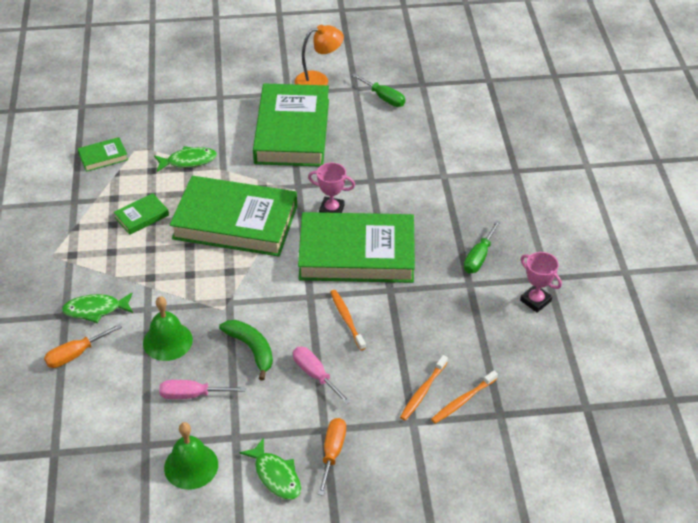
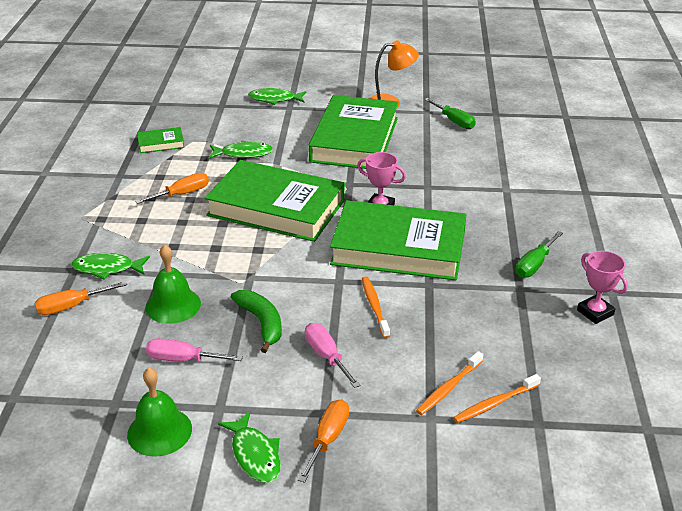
camera: 10 degrees right, 10 degrees down
green book [114,193,169,235] -> orange screwdriver [135,173,209,204]
none -> green fish [248,88,307,105]

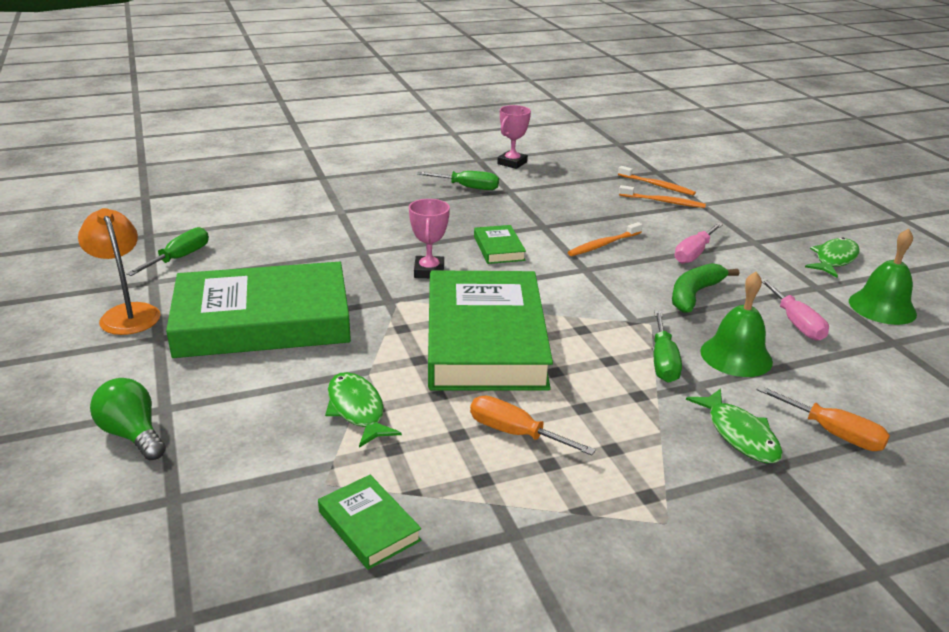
camera: 115 degrees left, 5 degrees down
green fish [248,88,307,105] -> green light bulb [90,378,166,460]
orange screwdriver [298,399,349,483] -> none
green book [330,200,467,280] -> green book [474,225,526,264], size x0.41
none -> green screwdriver [654,311,682,383]

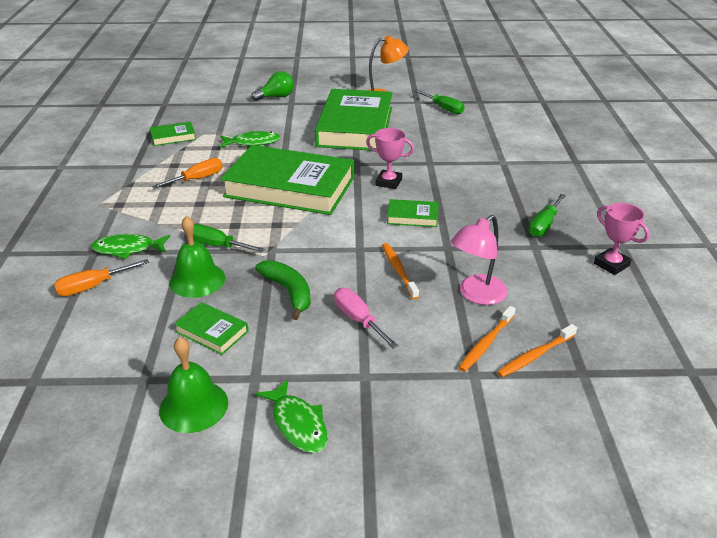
camera: 110 degrees right, 5 degrees up
pink screwdriver [761,278,829,341] -> green book [174,302,249,355]
none -> pink lamp [451,215,508,305]

